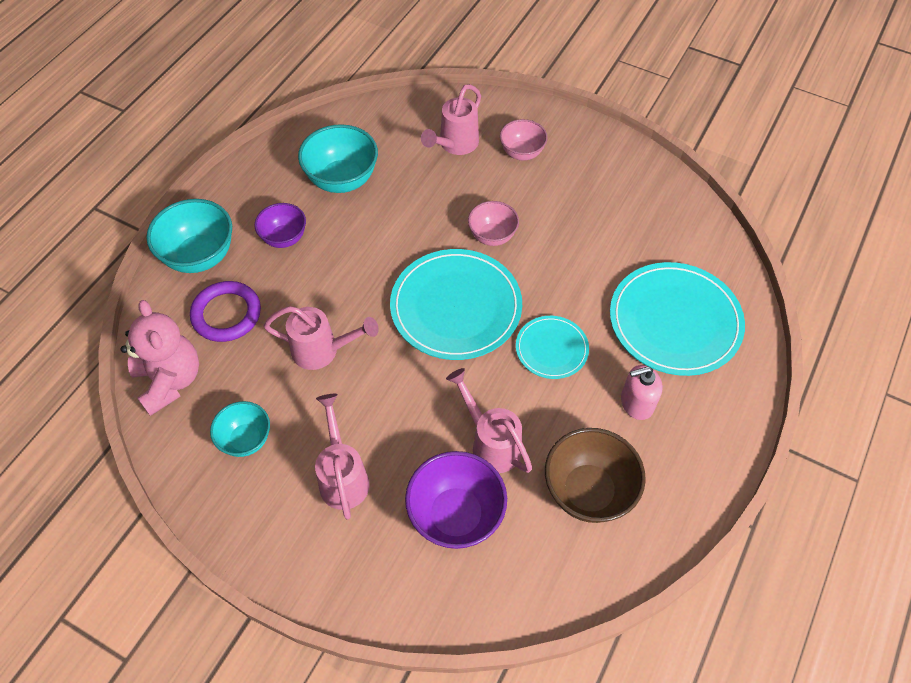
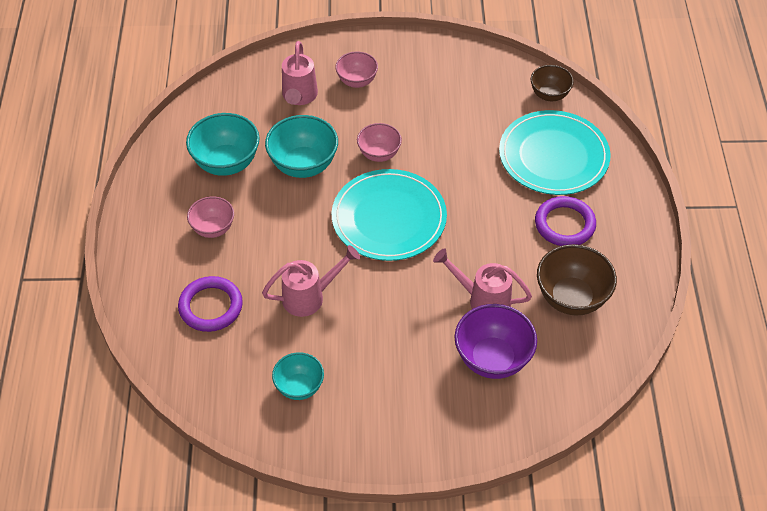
camera: 30 degrees left, 5 degrees down
pink teddy bear [121,300,199,416] -> none
turquoise bowl [146,199,232,273] -> turquoise bowl moved to [265,115,338,178]
purple bowl [255,203,306,248] -> pink bowl [187,196,234,238]
pink watering can [315,394,370,519] -> none
turquoise plate [516,316,589,379] -> none
pink soap dispenser [621,365,663,420] -> purple ring [535,196,596,246]
none -> brown bowl [531,65,574,101]

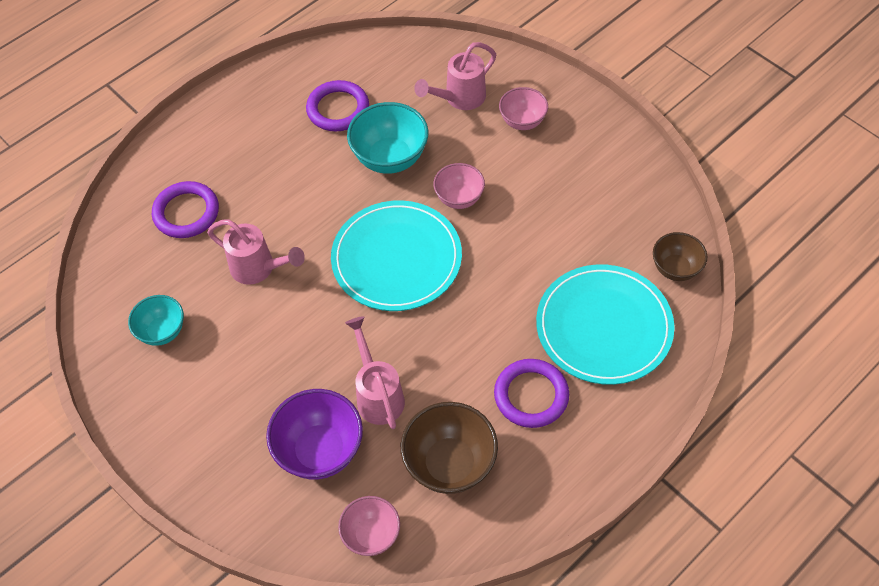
camera: 50 degrees right, 5 degrees up
turquoise bowl [186,113,260,176] -> purple ring [306,80,369,131]
pink bowl [187,196,234,238] -> pink bowl moved to [338,496,400,556]

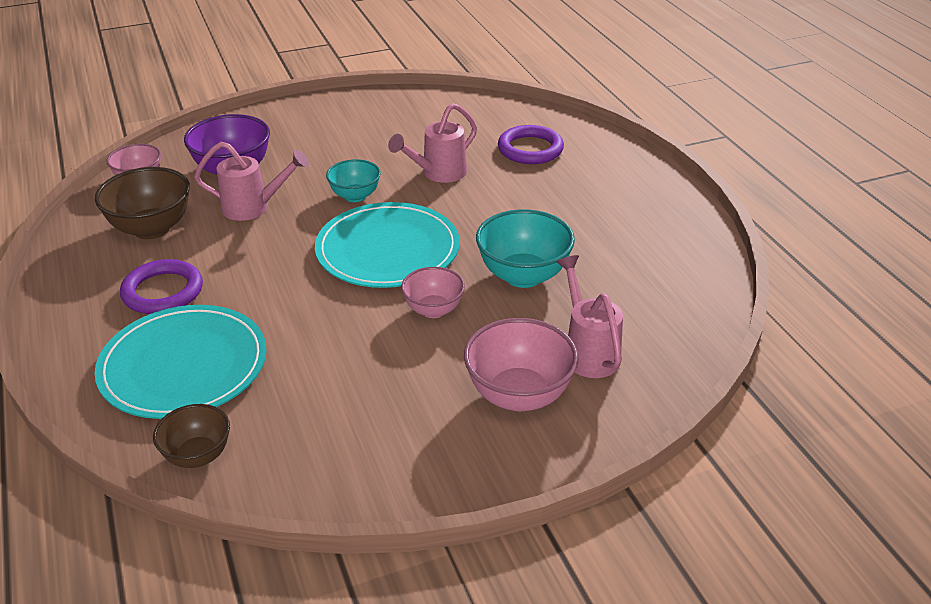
camera: 110 degrees right, 20 degrees down
turquoise bowl [128,295,184,346] -> turquoise bowl moved to [326,159,381,202]
purple ring [306,80,369,131] -> none
pink bowl [499,87,548,130] -> pink bowl [464,318,579,411], size x1.60

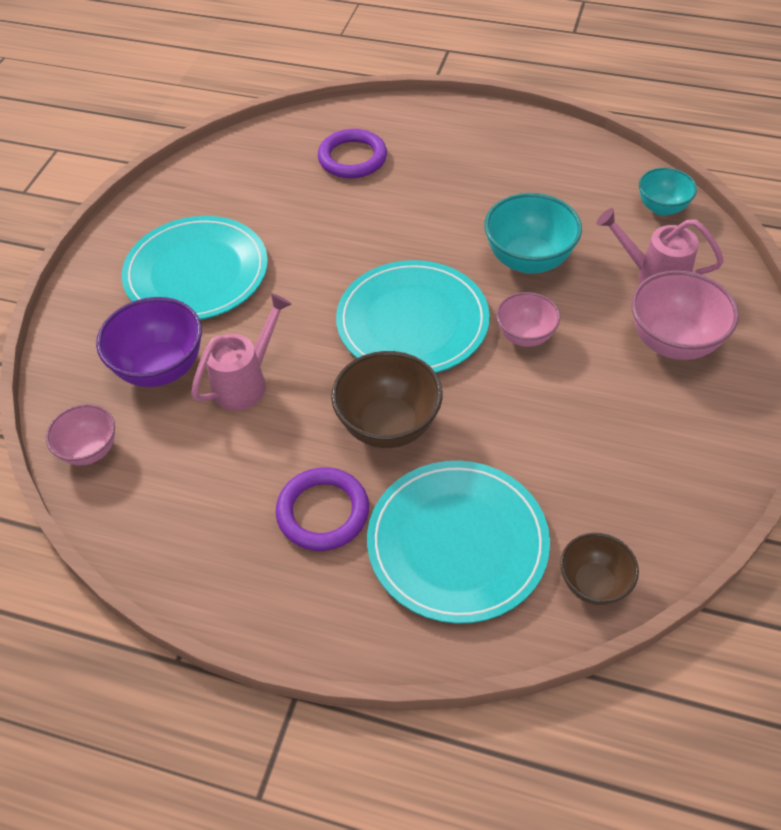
camera: 50 degrees left, 15 degrees up
brown bowl [95,167,190,239] -> brown bowl moved to [331,351,442,448]
turquoise bowl [326,159,381,202] -> turquoise bowl moved to [639,168,697,216]
pink watering can [388,103,477,183] -> none
none -> turquoise plate [122,216,268,320]

